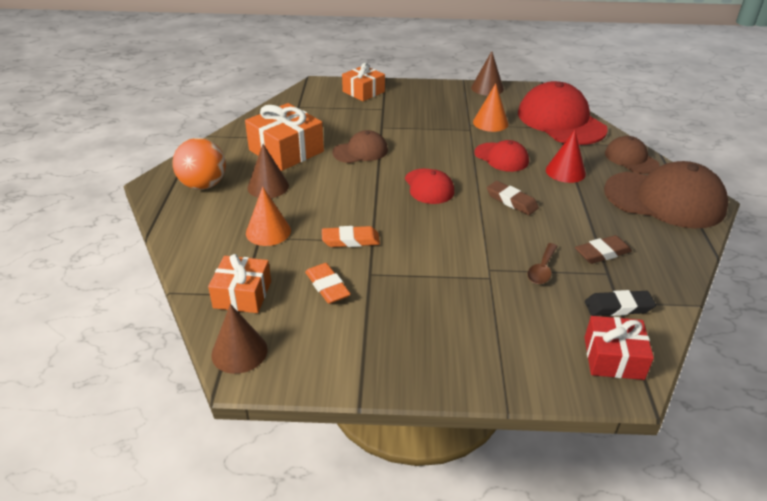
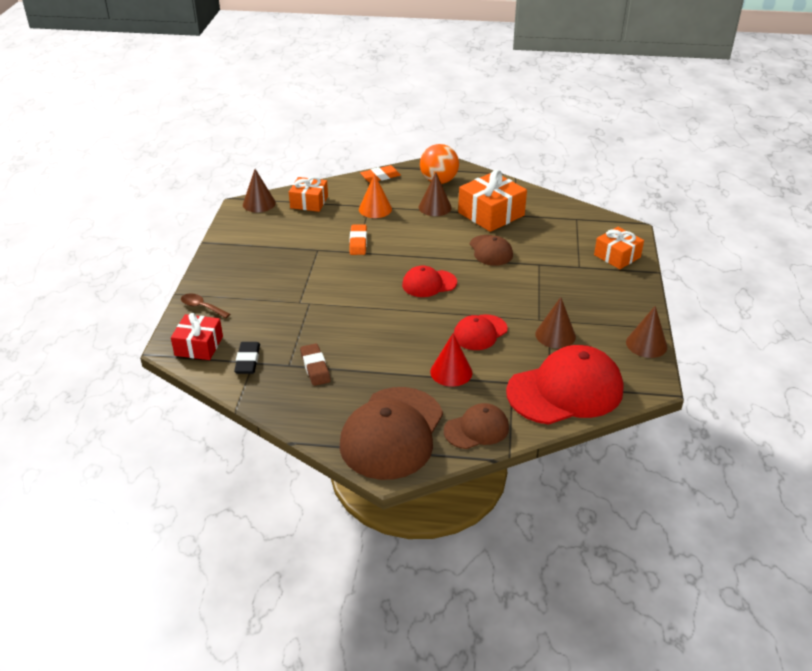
camera: 95 degrees right, 0 degrees up
orange eraser [305,263,351,304] -> orange eraser moved to [360,165,401,183]
orange cone [473,83,509,132] -> brown cone [535,297,576,348]
brown eraser [487,181,539,215] -> none
brown spoon [527,243,558,284] -> brown spoon moved to [181,293,230,318]

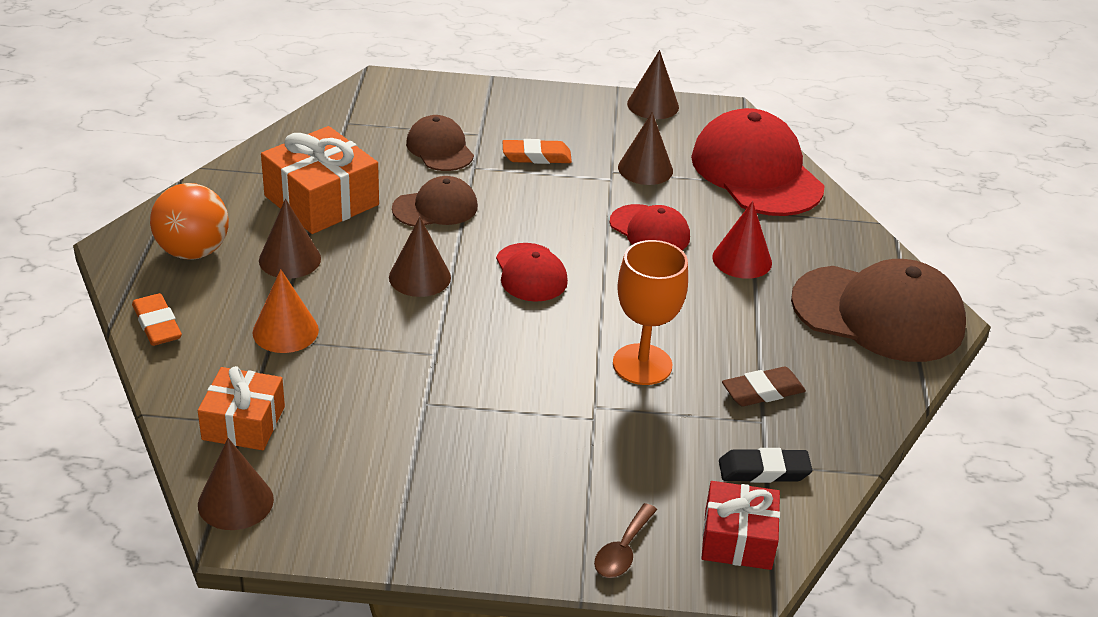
camera: 95 degrees left, 0 degrees up
orange eraser [350,225,367,255] -> orange eraser moved to [503,139,572,164]
brown cap [444,403,509,449] -> brown cap moved to [406,115,474,171]
orange gift [594,227,644,269] -> none
none -> brown cone [389,217,451,297]
none -> orange goblet [613,240,688,385]

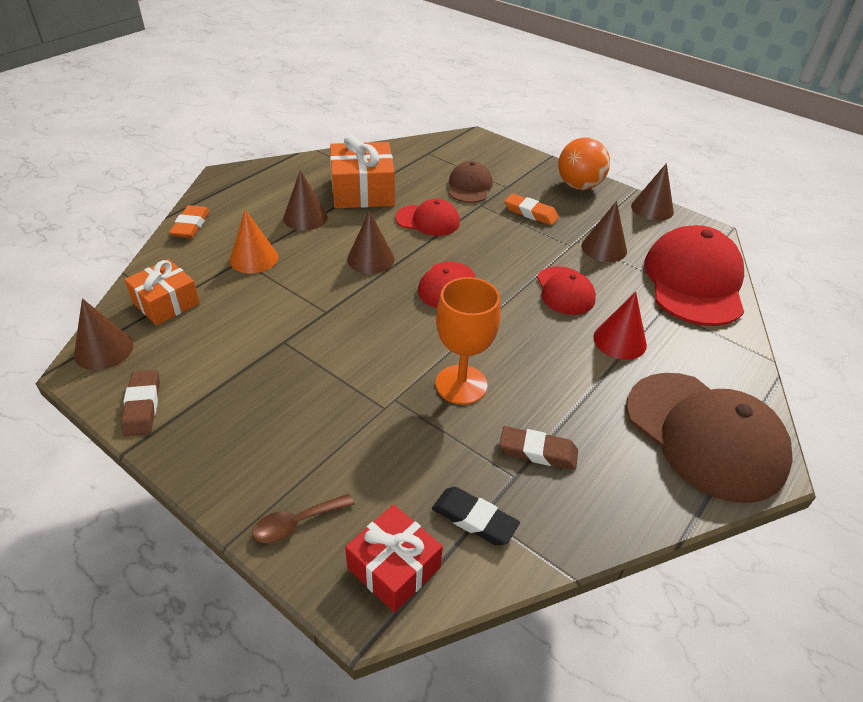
camera: 35 degrees right, 5 degrees up
orange ball [150,183,229,260] -> orange ball moved to [558,137,610,190]
brown cap [392,176,478,227] -> red cap [395,199,460,236]
none -> brown eraser [121,370,160,436]

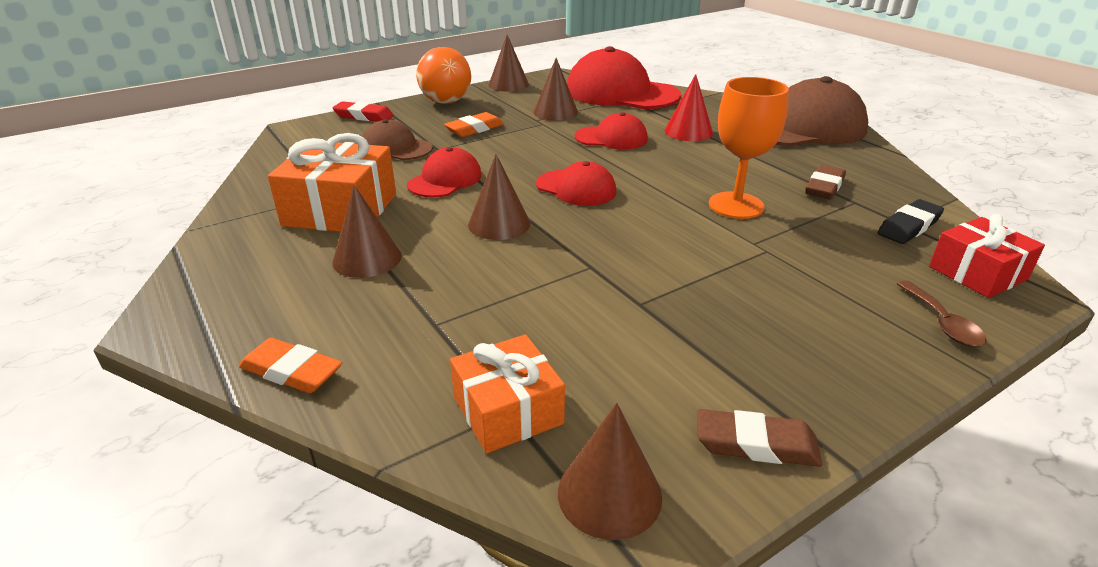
camera: 70 degrees left, 10 degrees down
orange cone [230,210,278,273] -> none
none -> red eraser [332,101,394,121]

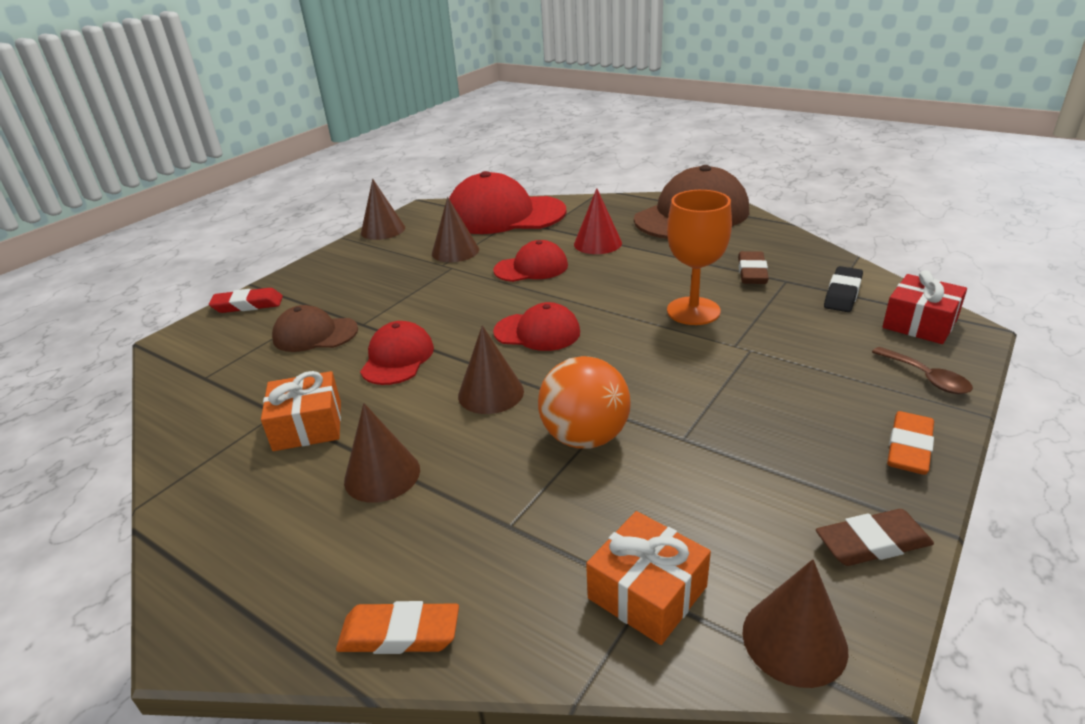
camera: 20 degrees left, 0 degrees up
orange gift [268,133,396,232] -> orange gift [261,371,341,451], size x0.65
orange ball [416,47,471,104] -> orange ball moved to [538,356,631,449]
orange eraser [444,112,504,137] -> orange eraser moved to [887,411,934,475]

